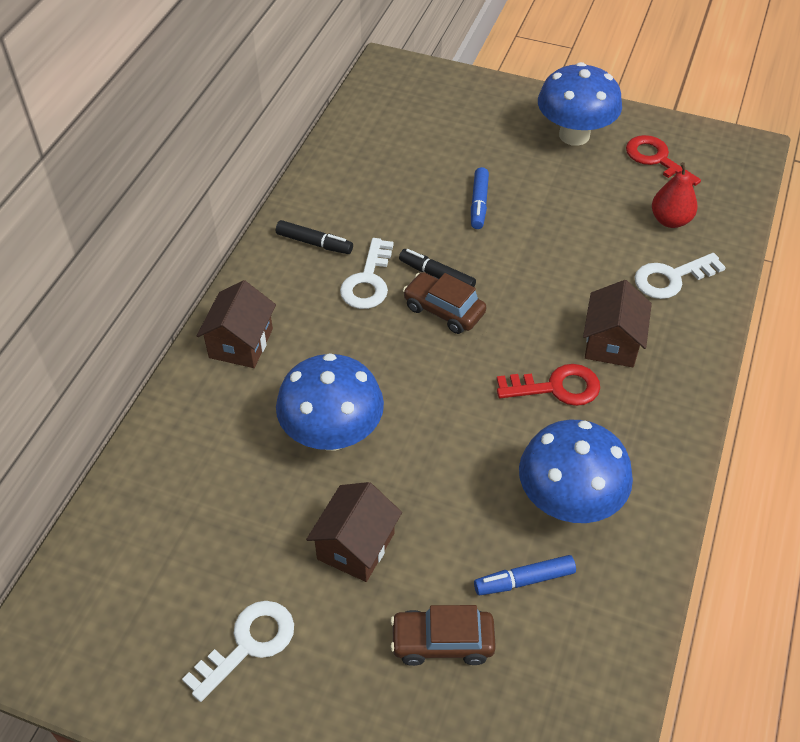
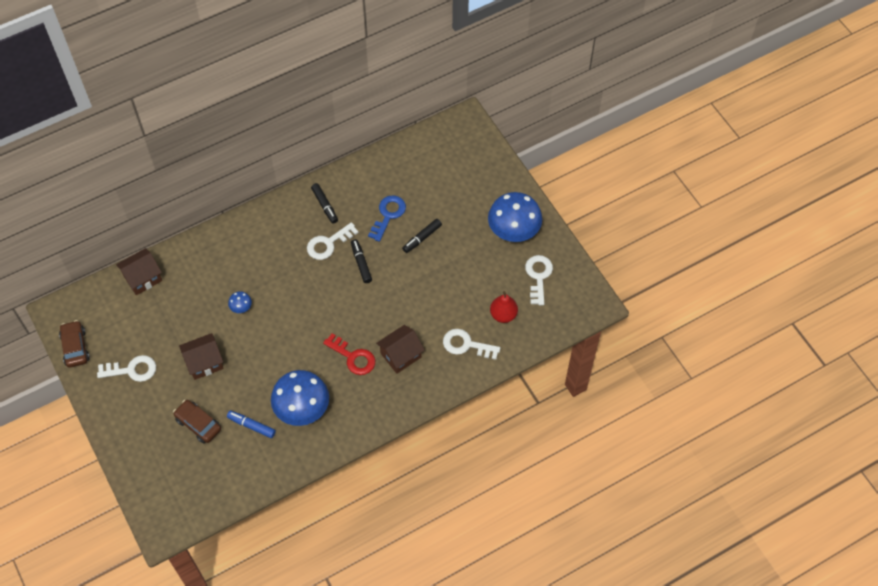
camera: 40 degrees right, 10 degrees up
brown house [197,280,276,368] -> brown house moved to [116,248,162,295]
blue mushroom [276,353,384,451] -> blue mushroom [228,291,252,313], size x0.42
brown car [403,272,486,334] -> brown car moved to [59,320,90,368]
blue marker [471,167,489,229] -> black marker [402,219,442,253]
red key [626,135,701,186] -> white key [525,255,553,305]
none -> blue key [368,195,406,242]

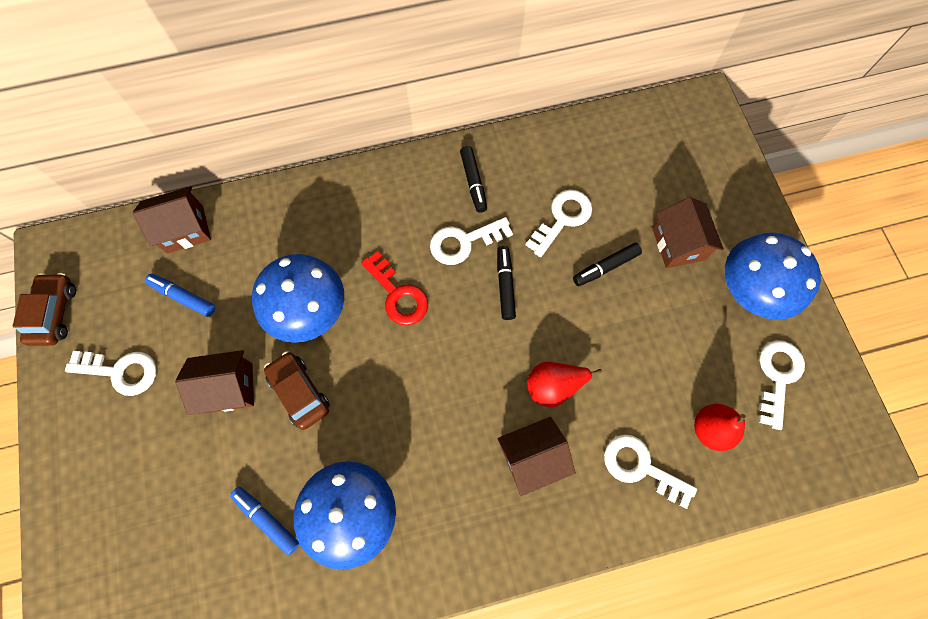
camera: 15 degrees right, 10 degrees up
brown car [173,400,221,443] -> brown car moved to [264,351,330,430]
blue mushroom [228,291,252,313] -> blue mushroom [252,254,344,343], size x2.37
red key [323,333,375,375] -> red key moved to [361,251,428,326]
blue key [368,195,406,242] -> white key [526,190,592,257]
none -> blue marker [145,274,215,317]
none -> red pear [527,362,602,407]
none -> brown house [652,197,724,268]

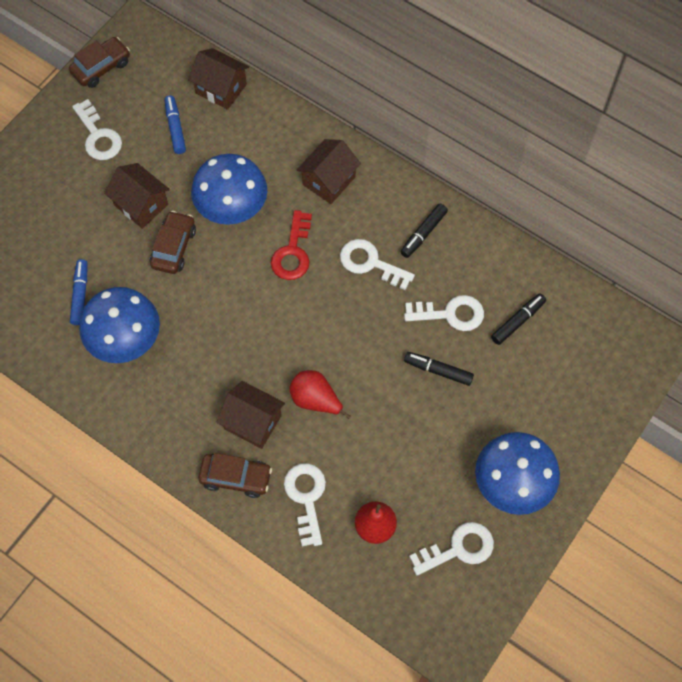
camera: 50 degrees right, 5 degrees down
black marker [497,246,516,320] -> black marker moved to [491,293,546,345]
brown house [652,197,724,268] -> brown house moved to [297,139,361,204]
none -> brown car [198,453,272,498]

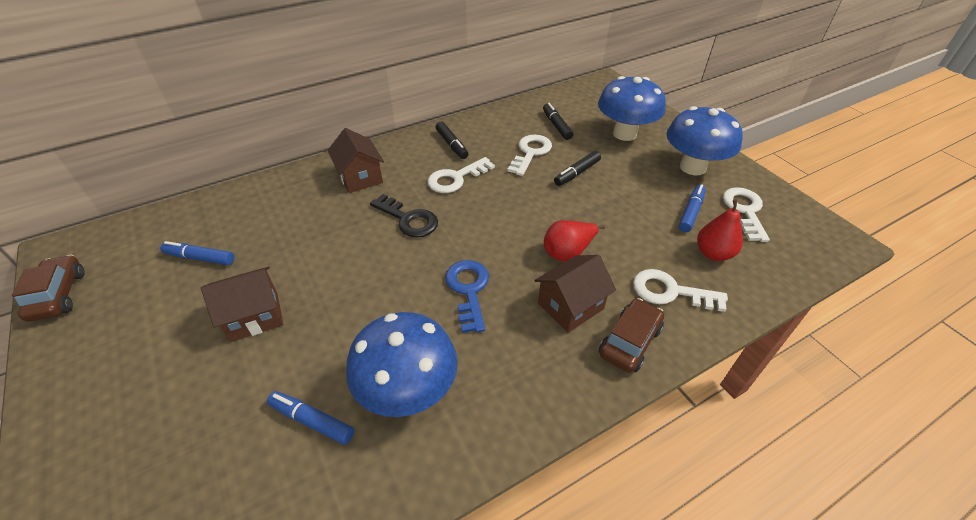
camera: 65 degrees left, 20 degrees down
white key [72,99,122,160] -> none
brown car [150,211,196,274] -> none
brown house [188,48,249,110] -> none
blue mushroom [191,154,267,225] -> blue mushroom moved to [598,76,666,141]
red key [271,210,312,280] -> black key [370,194,438,238]
none -> blue key [445,260,489,333]
none -> blue marker [679,184,706,232]

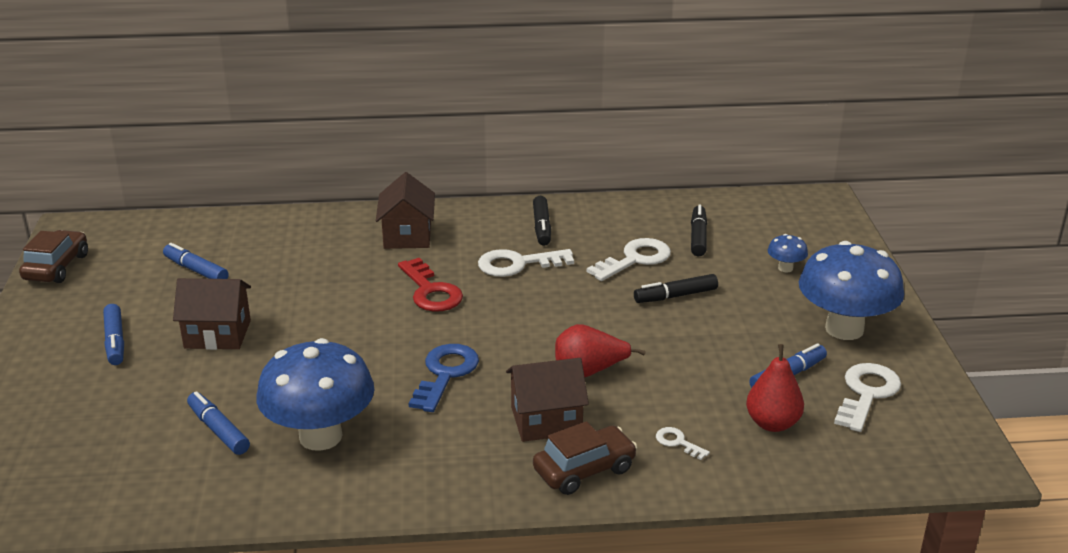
camera: 25 degrees right, 15 degrees down
black key [370,194,438,238] -> red key [398,258,463,312]
blue mushroom [598,76,666,141] -> blue mushroom [768,234,808,272], size x0.42
white key [633,269,728,312] -> white key [656,427,710,460], size x0.50
none -> blue marker [103,304,124,365]

